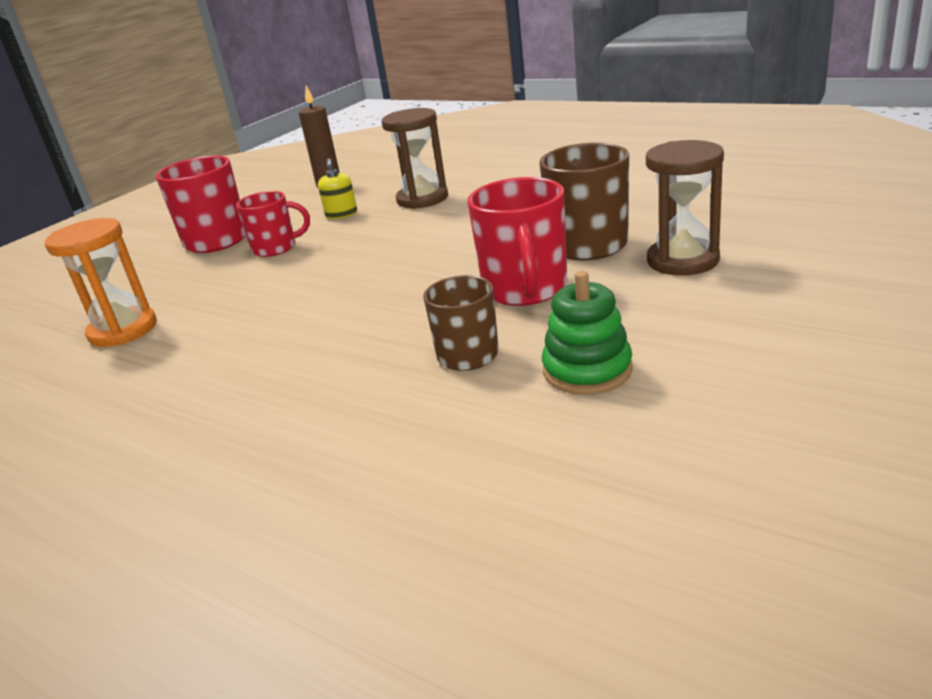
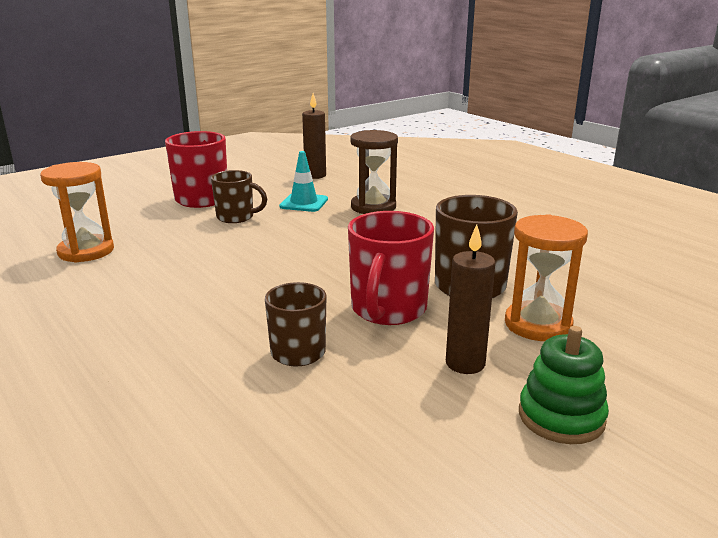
camera: 15 degrees right, 5 degrees down
red mug [236,191,310,257] -> brown mug [211,170,267,223]
yellow soap dispenser [318,158,357,219] -> turquoise traffic cone [279,151,328,212]
green stacking toy [542,271,633,395] -> green stacking toy moved to [519,326,609,444]
brown hourglass [646,140,724,276] -> orange hourglass [505,214,588,341]
none -> brown candle [446,224,496,374]

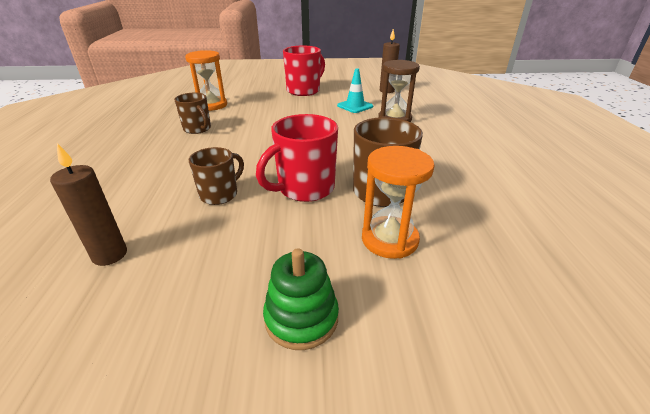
camera: 35 degrees right, 10 degrees up
brown mug [211,170,267,223] -> brown mug moved to [174,93,211,134]
brown candle [446,224,496,374] -> brown candle moved to [50,143,127,266]

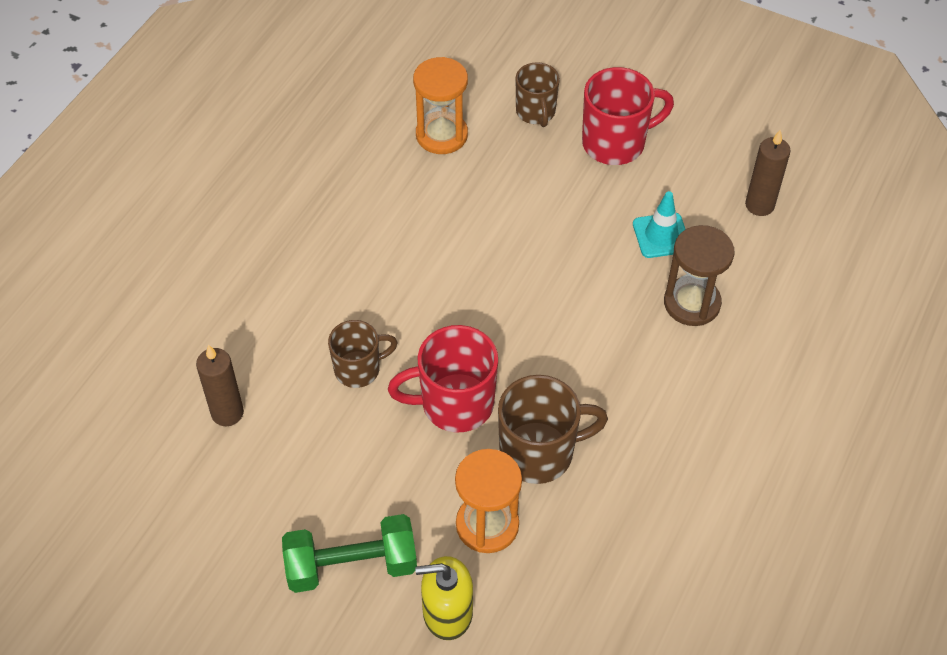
camera: 30 degrees right, 20 degrees up
brown mug [174,93,211,134] -> brown mug moved to [516,62,560,127]
green stacking toy [263,248,339,350] -> green dumbbell [282,514,417,593]
none -> yellow soap dispenser [415,556,473,640]

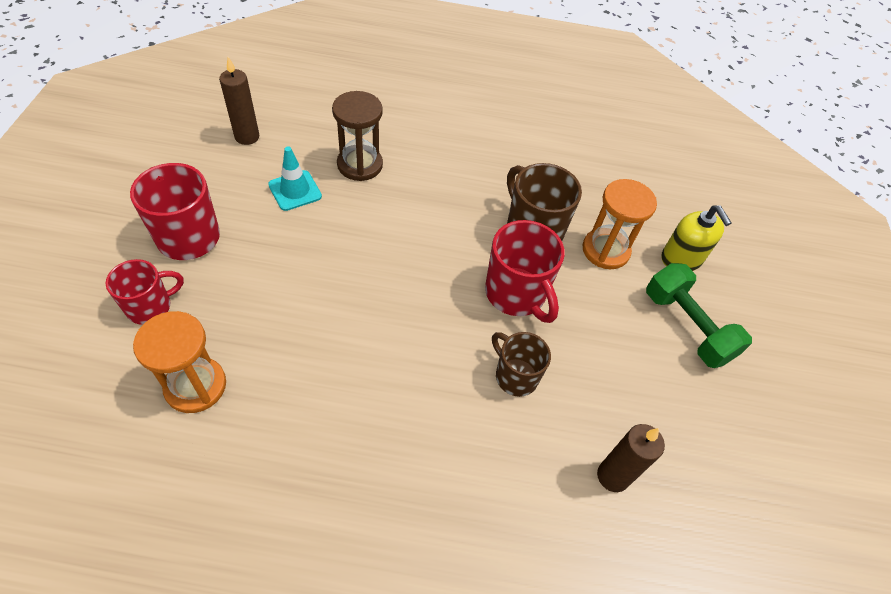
camera: 115 degrees left, 0 degrees up
brown mug [516,62,560,127] -> red mug [106,259,184,325]

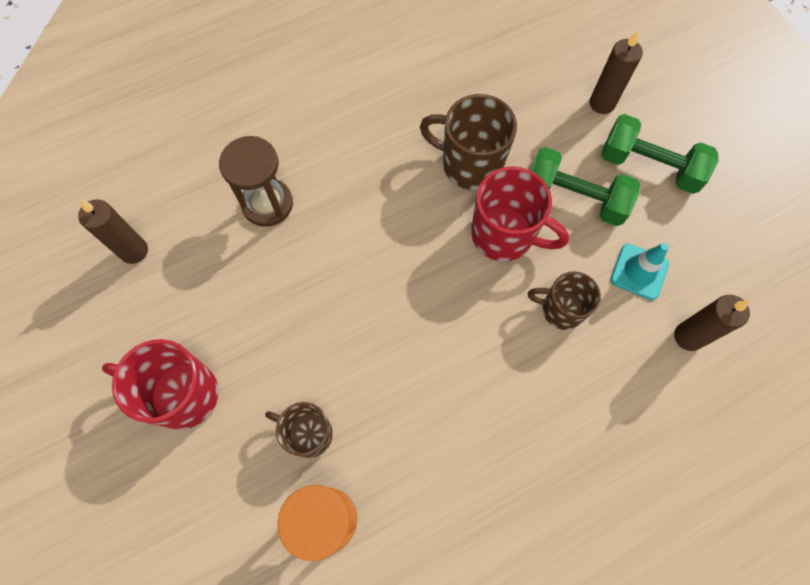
camera: 30 degrees left, 15 degrees up
red mug [106,259,184,325] -> none
turquoise traffic cone [268,146,322,211] -> turquoise traffic cone moved to [611,243,669,300]
orange hourglass [583,179,657,269] -> none
yellow soap dispenser [661,205,732,271] -> brown candle [590,31,643,114]
none -> brown mug [265,402,333,458]
none -> green dumbbell [531,147,640,226]

